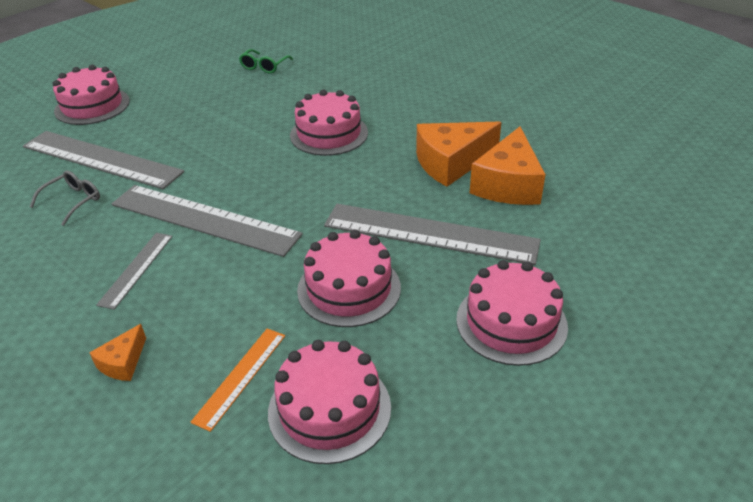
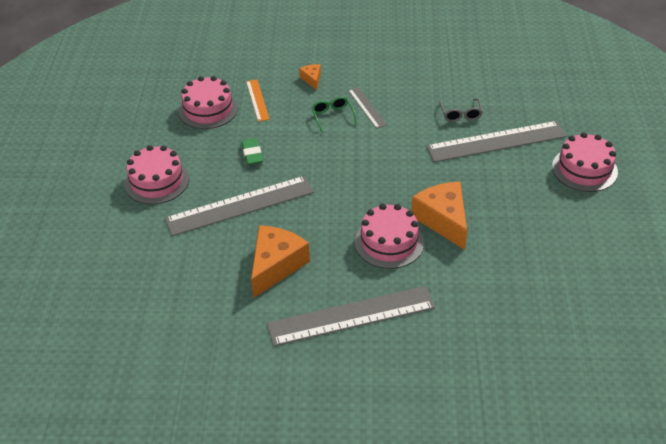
camera: 140 degrees right, 5 degrees up
grey ruler [112,185,303,257] -> grey ruler moved to [267,286,436,346]
green glasses [239,49,293,73] -> green glasses moved to [312,97,357,133]
pink cake [297,230,401,327] -> green eraser [241,138,263,165]
orange cheese [470,127,546,205] -> orange cheese moved to [411,182,467,250]

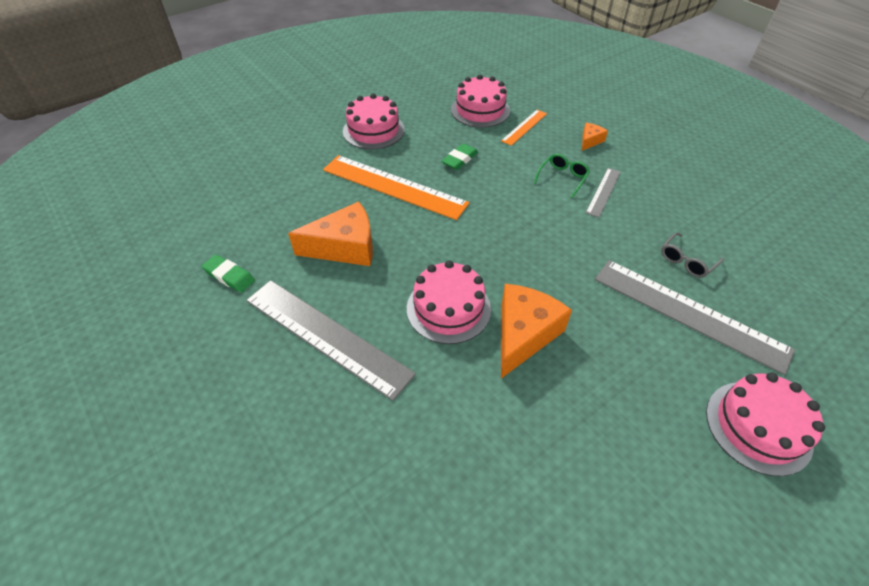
camera: 50 degrees right, 5 degrees up
grey ruler [165,176,314,236] -> orange ruler [323,155,469,220]
none -> green eraser [202,255,255,293]

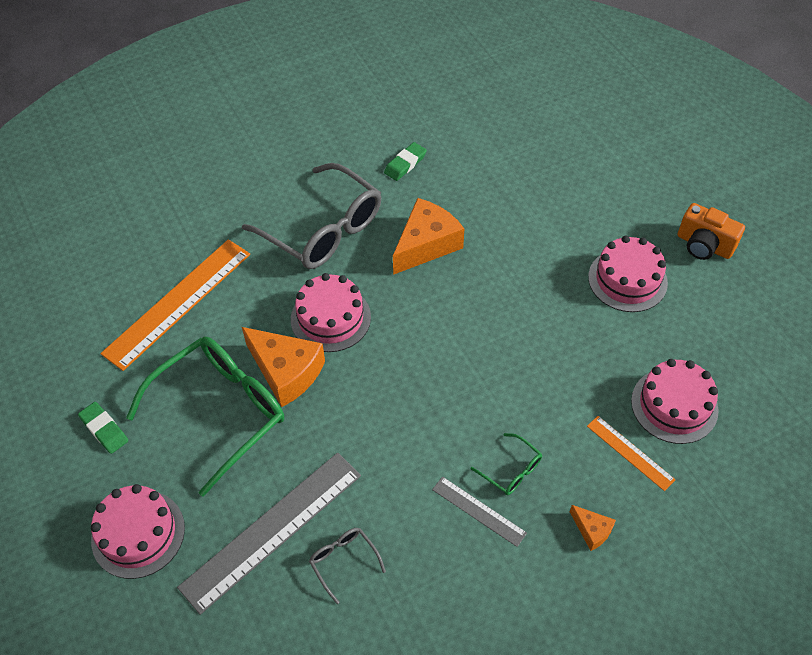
camera: 100 degrees right, 5 degrees up
grey ruler [246,280,416,401] -> grey glasses [242,163,381,269]
orange cheese [288,202,373,266] -> orange cheese turned 135 degrees counterclockwise [393,198,464,275]
orange ruler [323,155,469,220] -> orange ruler moved to [100,239,250,371]
green eraser [442,144,478,170] -> green eraser moved to [78,402,128,454]
none -> green glasses [126,336,284,497]
none -> orange camera [678,203,745,260]

